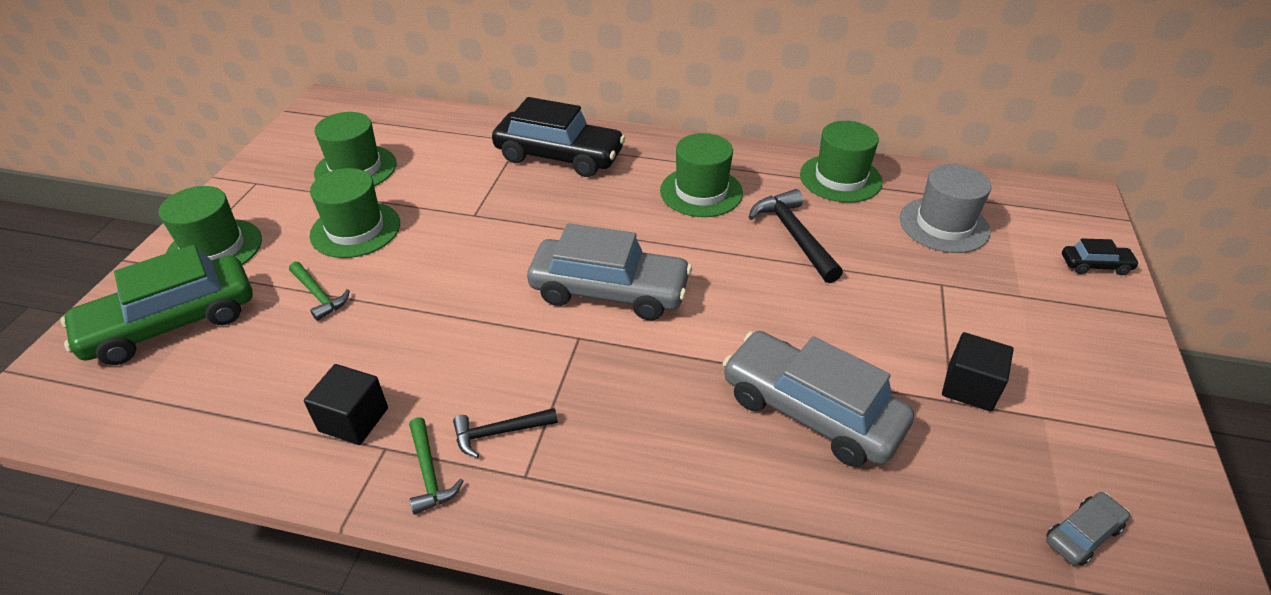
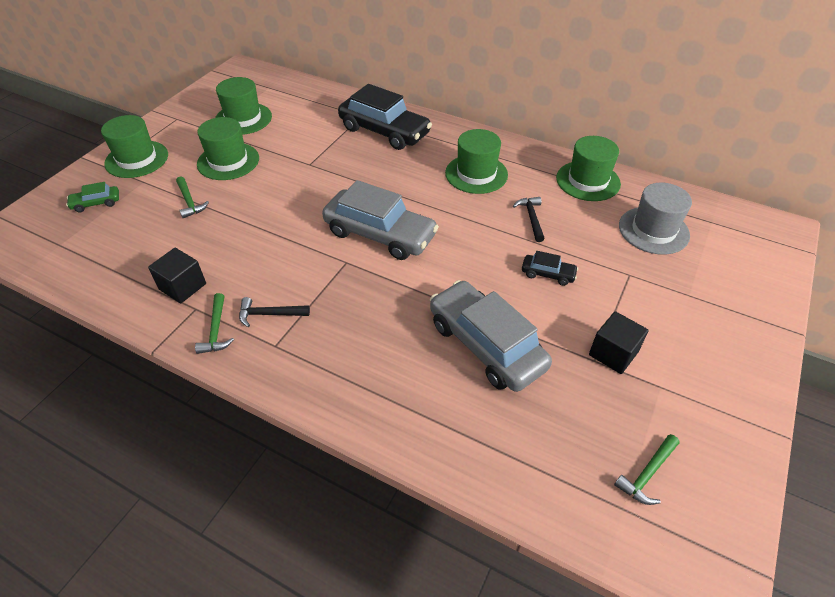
camera: 15 degrees right, 5 degrees up
green car [60,245,253,365] -> green car [66,182,119,212], size x0.45
black hammer [749,189,843,283] -> black hammer [513,197,545,242], size x0.62
grey car [1046,492,1130,566] -> green hammer [614,434,680,505]
black car [1062,239,1140,275] -> black car moved to [522,251,578,286]

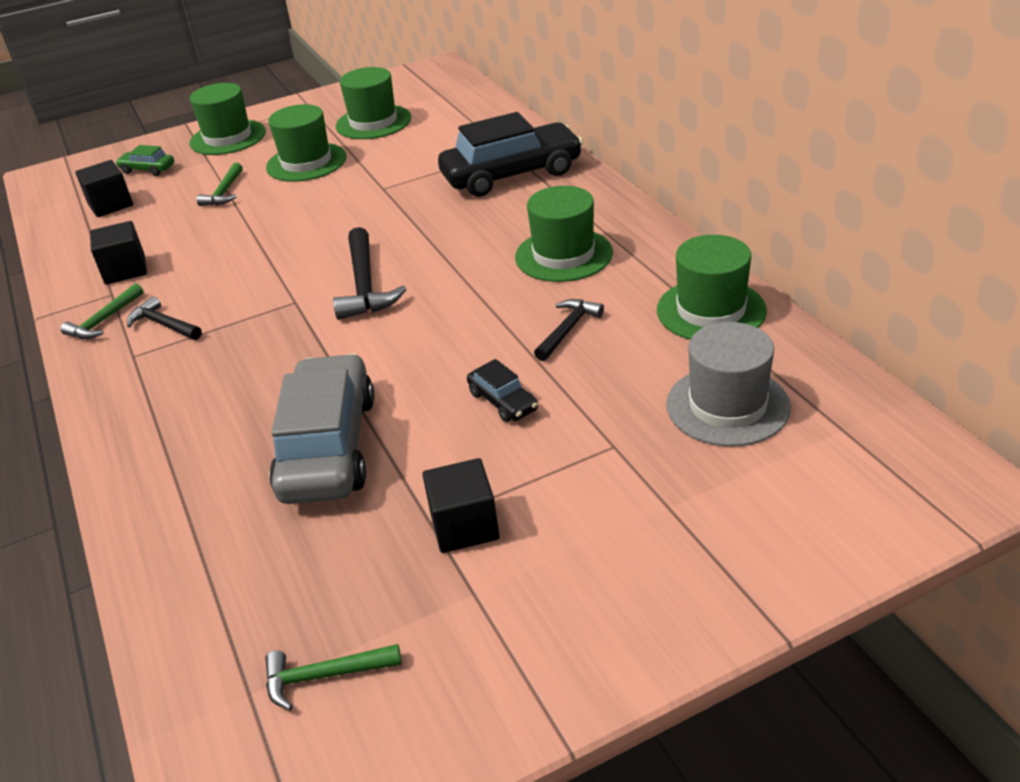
camera: 40 degrees right, 10 degrees down
grey car [322,180,439,260] -> black hammer [333,227,406,320]
black car [338,84,432,150] -> black car turned 90 degrees counterclockwise [438,112,583,197]
none -> black cube [75,160,133,217]

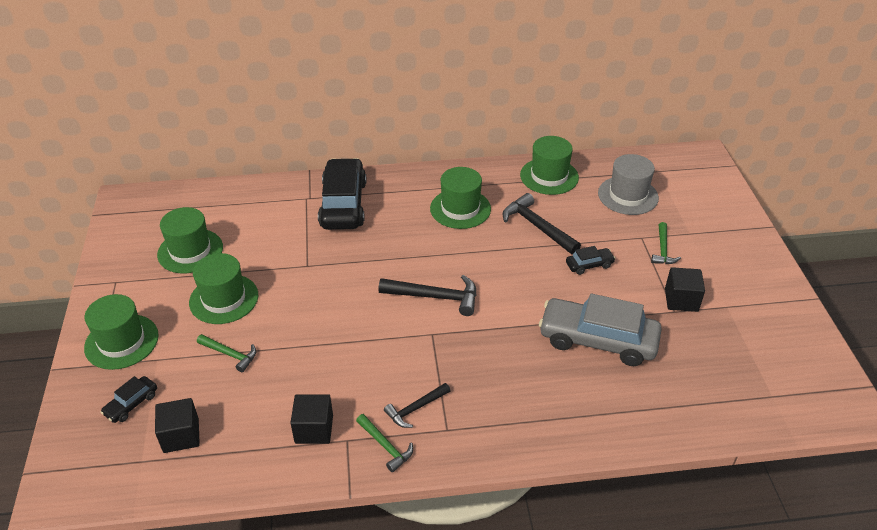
camera: 75 degrees left, 5 degrees up
green car [116,145,174,176] -> black car [100,376,157,423]
green hammer [265,644,402,710] -> green hammer moved to [651,222,681,264]
black hammer [534,299,604,361] -> black hammer [503,193,581,255], size x1.62

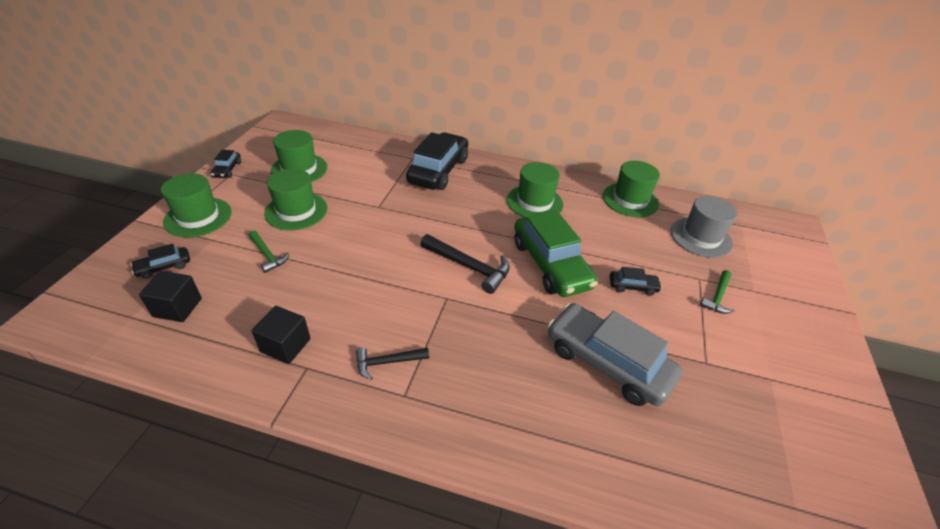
camera: 20 degrees right, 0 degrees up
green hammer [356,414,413,472] -> none
black hammer [503,193,581,255] -> none
black cube [665,267,705,312] -> none
none -> black car [210,150,241,178]
none -> green car [514,210,597,297]

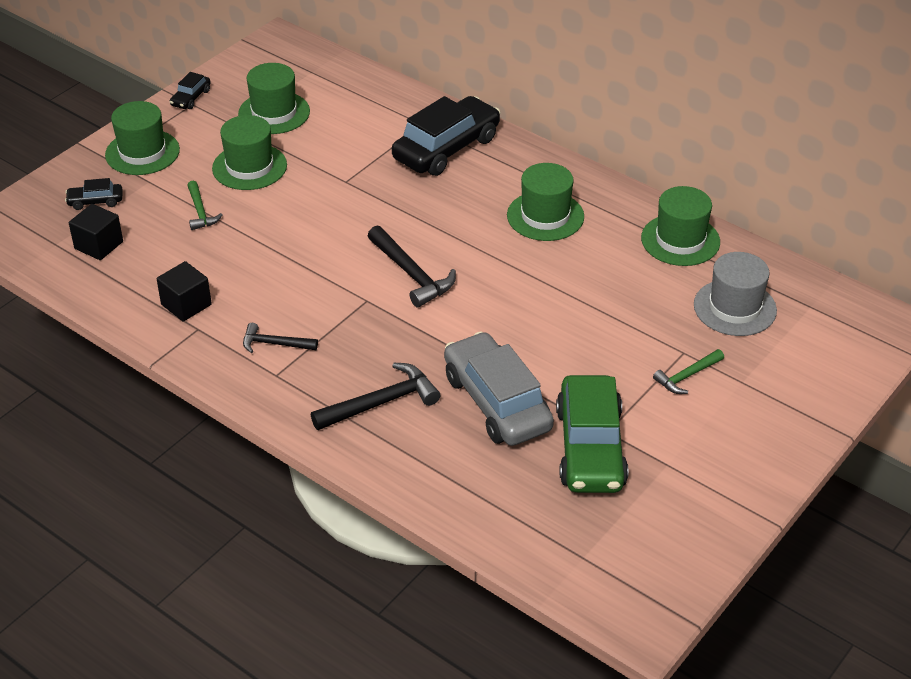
camera: 25 degrees right, 0 degrees up
green car [514,210,597,297] -> green car moved to [556,375,629,493]
black car [610,267,662,296] -> none
none -> black hammer [311,363,441,430]

